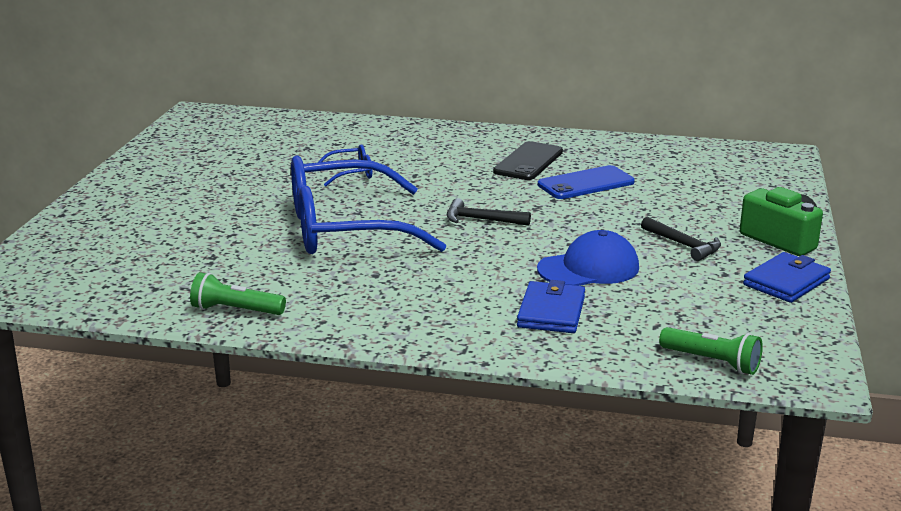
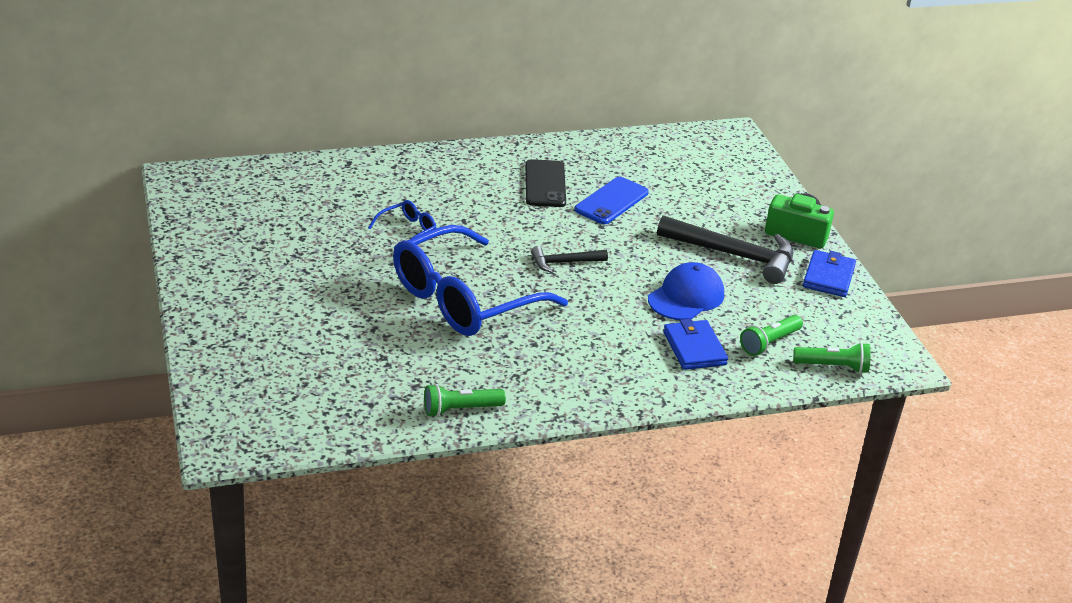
camera: 30 degrees left, 10 degrees up
black hammer [641,217,721,261] -> black hammer [657,215,793,284], size x1.89
none -> green flashlight [740,315,803,356]

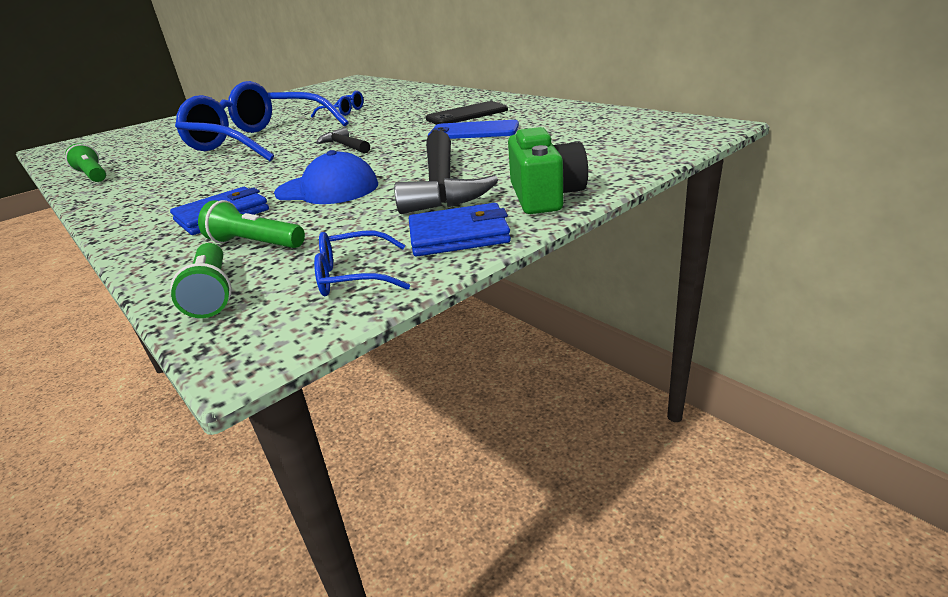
camera: 70 degrees right, 5 degrees down
none -> blue glasses [314,231,410,296]

